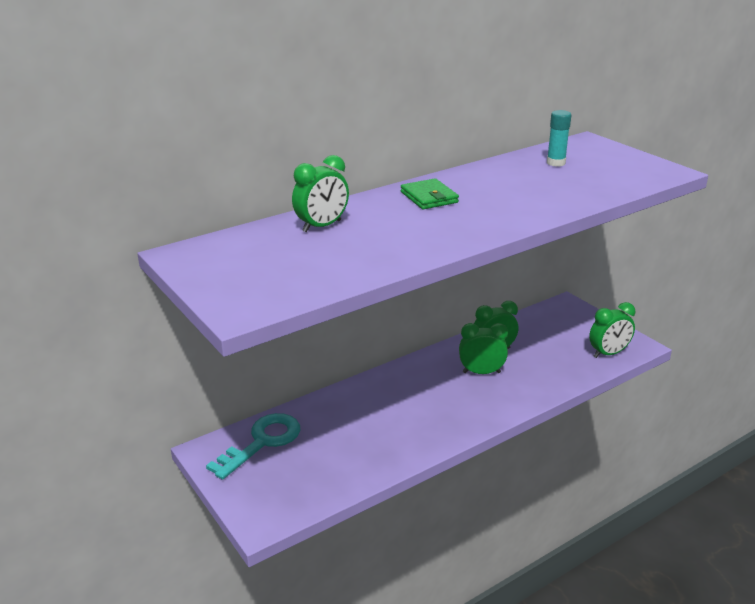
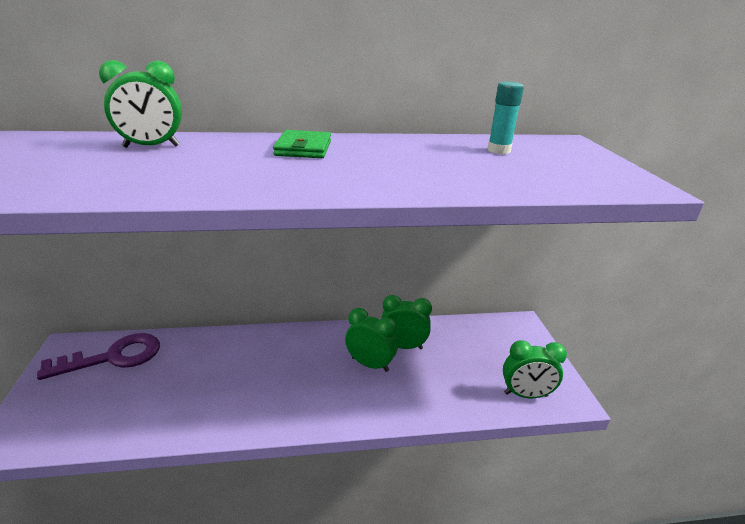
camera: 25 degrees right, 0 degrees up
turquoise key [206,413,300,480] -> purple key [37,333,160,380]

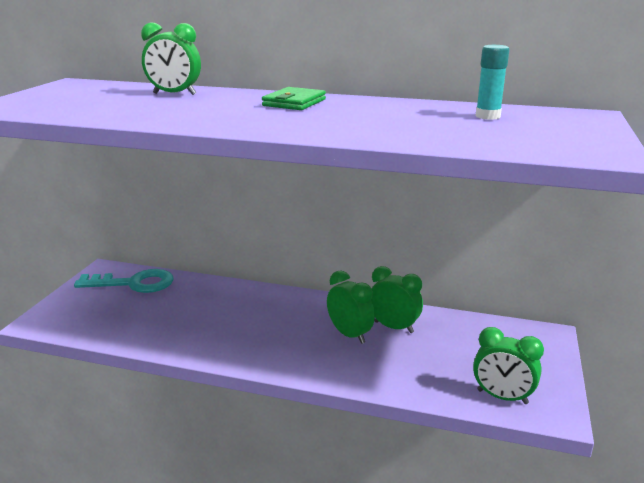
camera: 25 degrees right, 5 degrees down
purple key [37,333,160,380] -> turquoise key [74,269,174,293]

